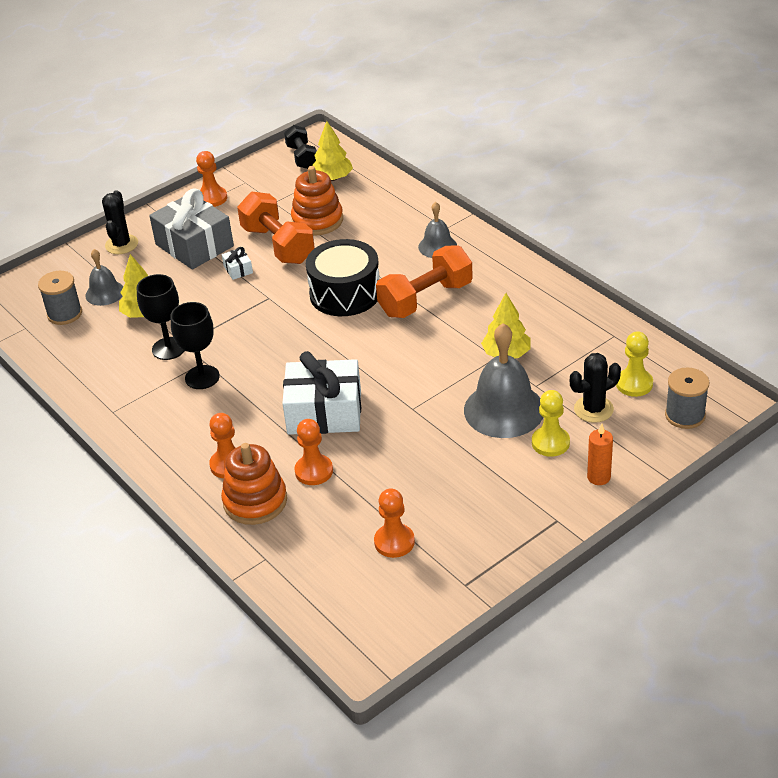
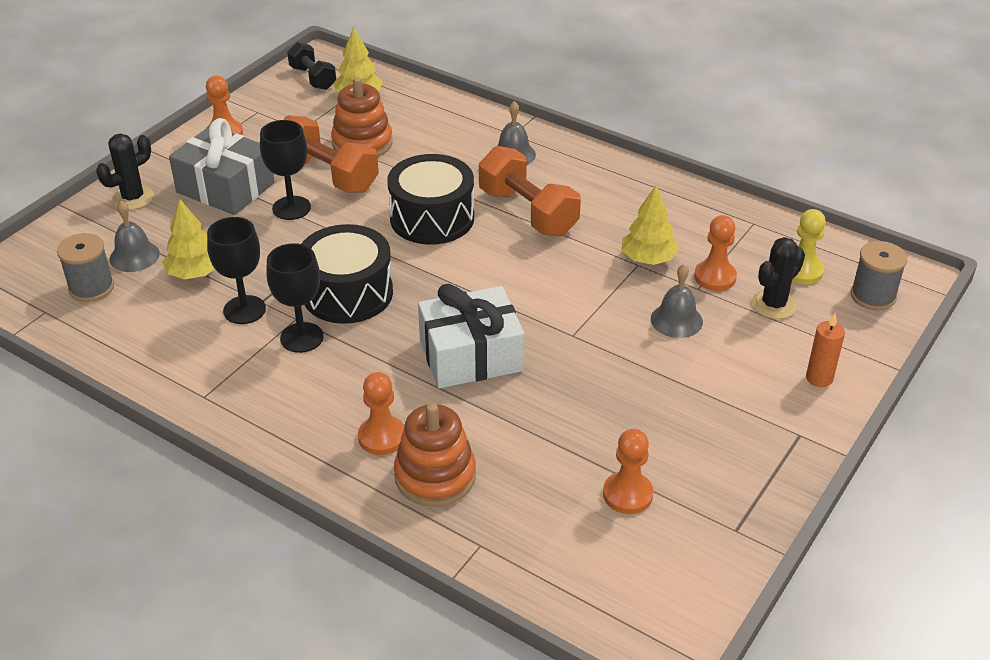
camera: 20 degrees left, 0 degrees up
black cactus [102,190,138,254] -> black cactus turned 60 degrees clockwise [96,134,154,210]
white gift [222,247,253,280] -> black goblet [260,120,311,220]
orange pawn [294,419,333,485] -> orange pawn moved to [694,215,737,291]
orange dumbbell [376,245,473,318] -> orange dumbbell turned 75 degrees counterclockwise [479,146,581,236]
grey bell [464,323,543,438] -> grey bell [651,264,703,338], size x0.55
yellow pawn [532,390,570,457] -> none
none -> black drum [302,224,393,324]

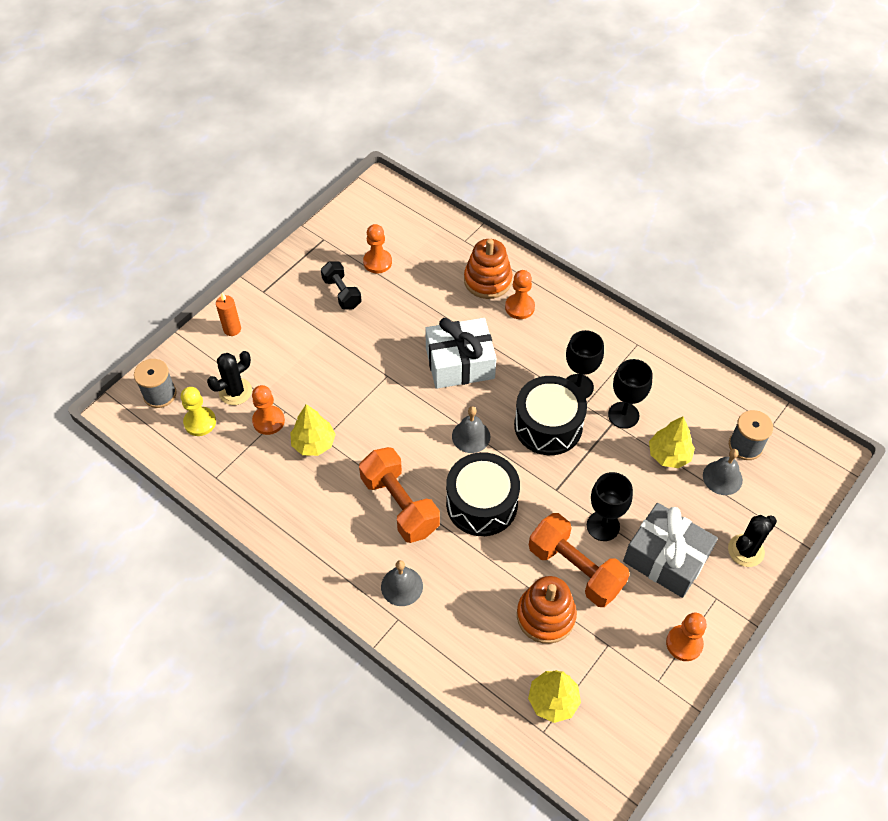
camera: 175 degrees left, 15 degrees up
black dumbbell [287,42,336,90] -> black dumbbell moved to [321,261,362,309]
grey bell [651,264,703,338] -> grey bell moved to [452,407,490,453]

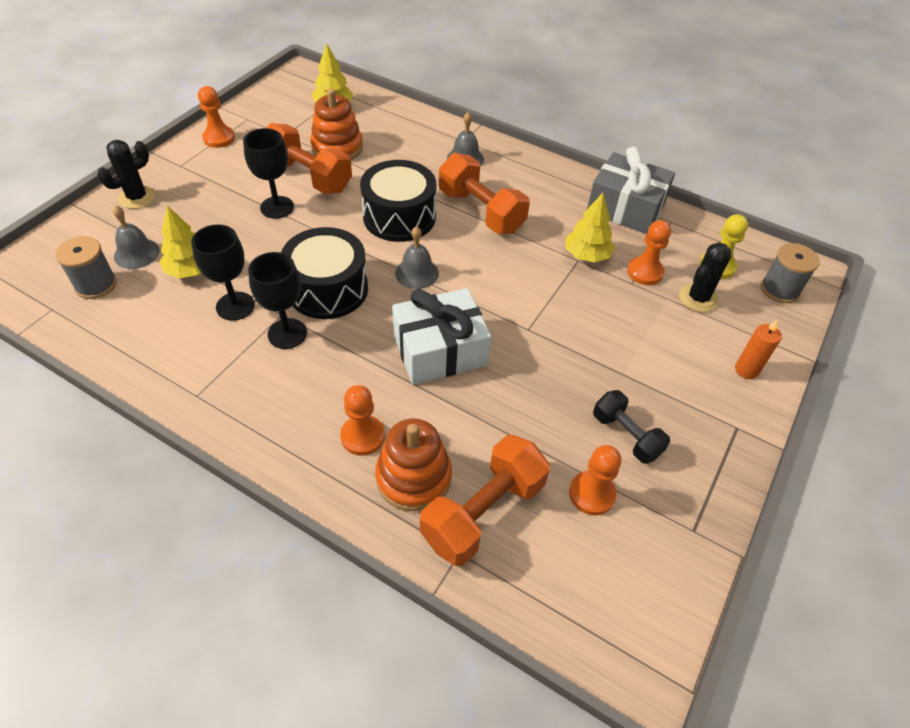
camera: 170 degrees right, 5 degrees down
grey gift [623,503,718,598] -> grey gift moved to [587,147,675,234]
none -> orange dumbbell [420,435,550,566]

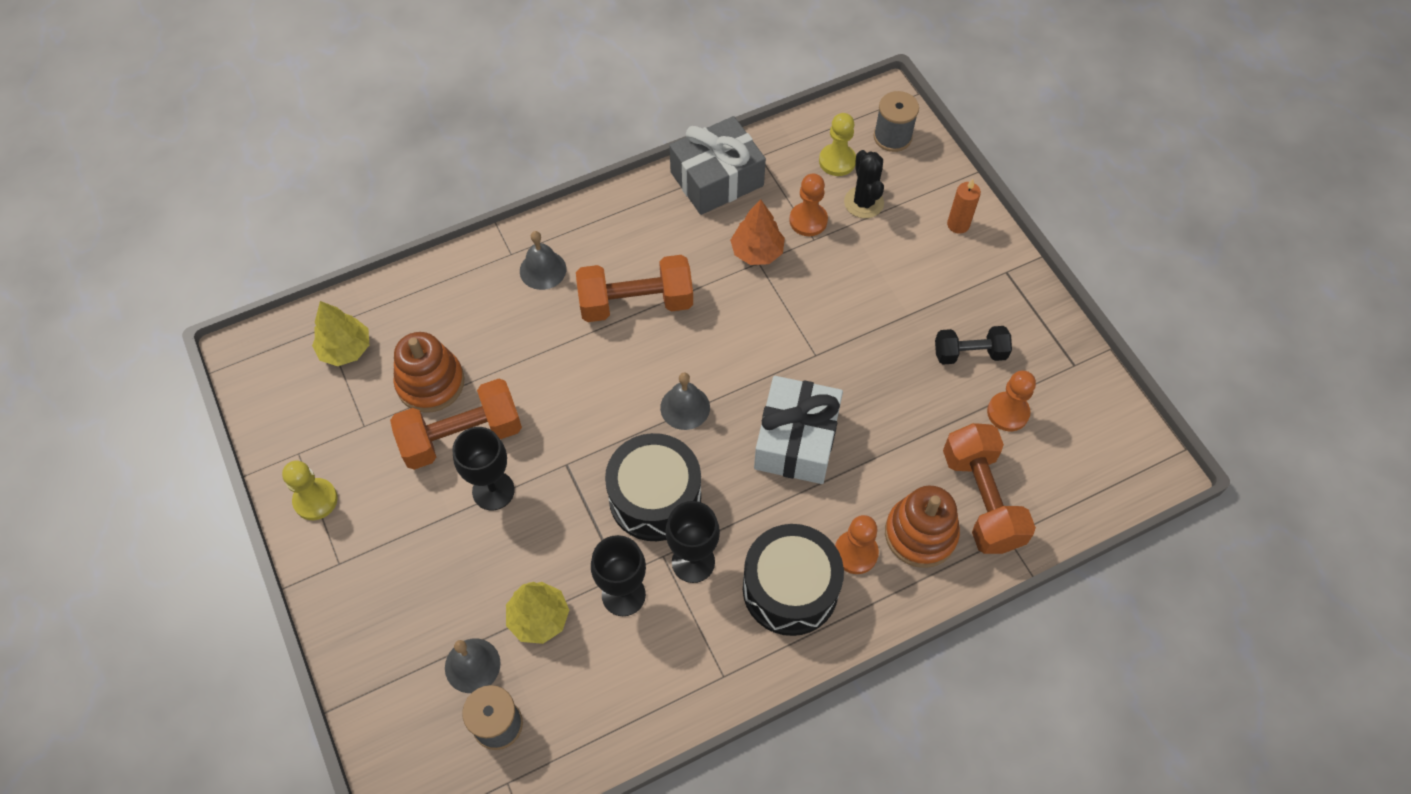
camera: 55 degrees left, 10 degrees up
black cactus [98,140,156,209] -> none
orange pawn [198,86,235,148] -> yellow pawn [282,461,338,520]
black drum [360,160,436,242] -> black drum moved to [743,524,844,636]
yellow tree [566,193,615,263] -> orange tree [730,199,785,265]

